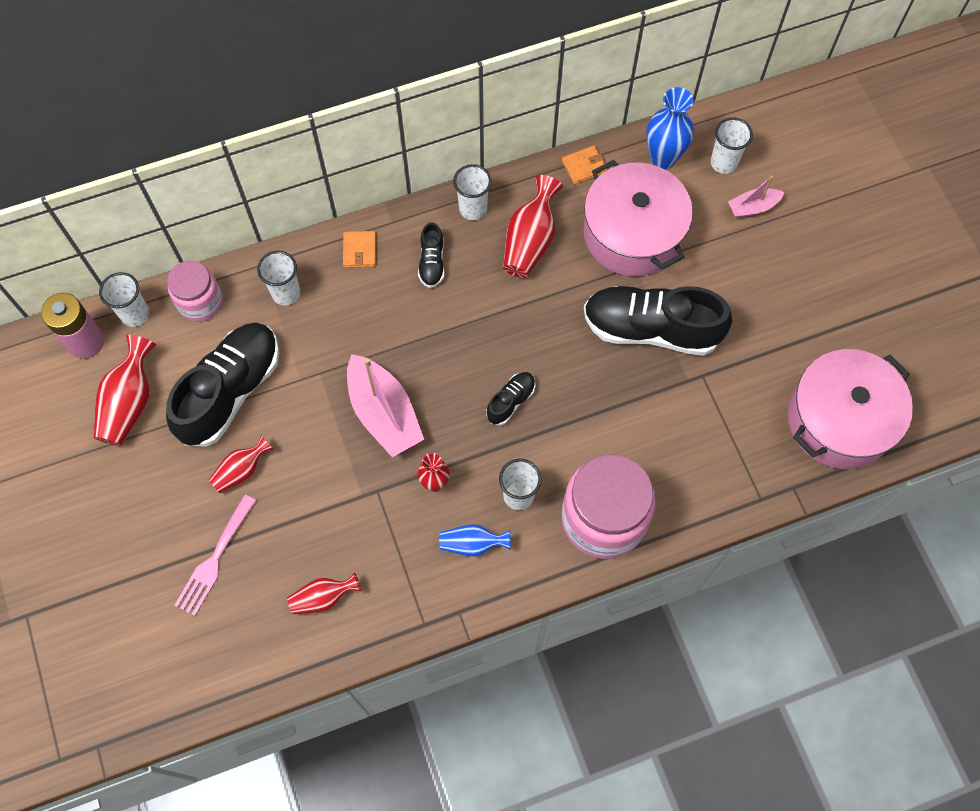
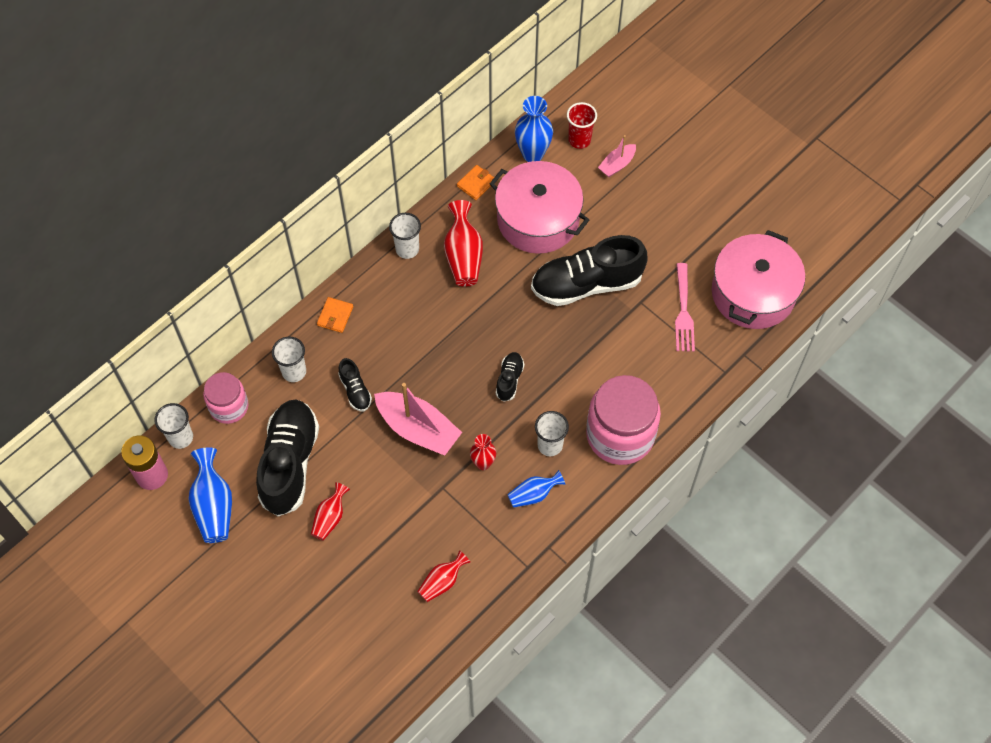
camera: 25 degrees left, 5 degrees down
red vase [93,335,157,446] -> blue vase [188,447,232,543]
pink fork [175,494,257,616] -> pink fork moved to [675,263,695,352]
orange wallet [343,231,376,268] -> orange wallet turned 45 degrees clockwise [317,297,353,333]
black shoe [418,222,445,288] -> black shoe moved to [338,358,372,411]
white cup [710,117,753,174] -> red cup [567,102,597,149]

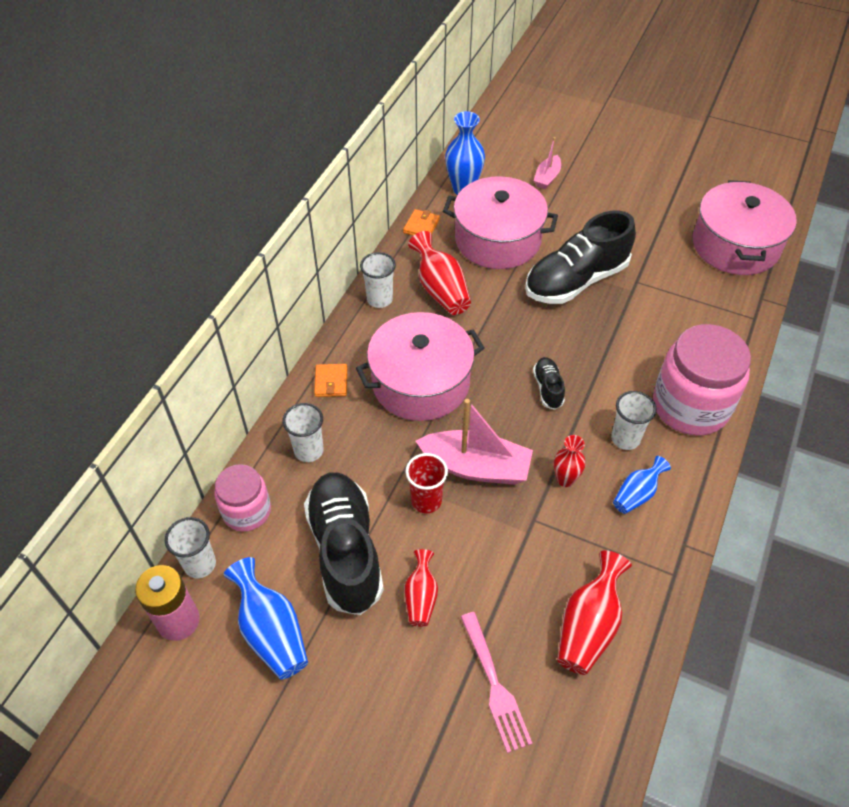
camera: 20 degrees left, 10 degrees down
black shoe [338,358,372,411] -> none
red vase [417,550,471,602] -> red vase [557,550,632,675], size x1.61
red cup [567,102,597,149] -> red cup moved to [406,453,448,513]
pink fork [675,263,695,352] -> pink fork moved to [461,612,533,753]
none -> pink pot [356,312,484,421]

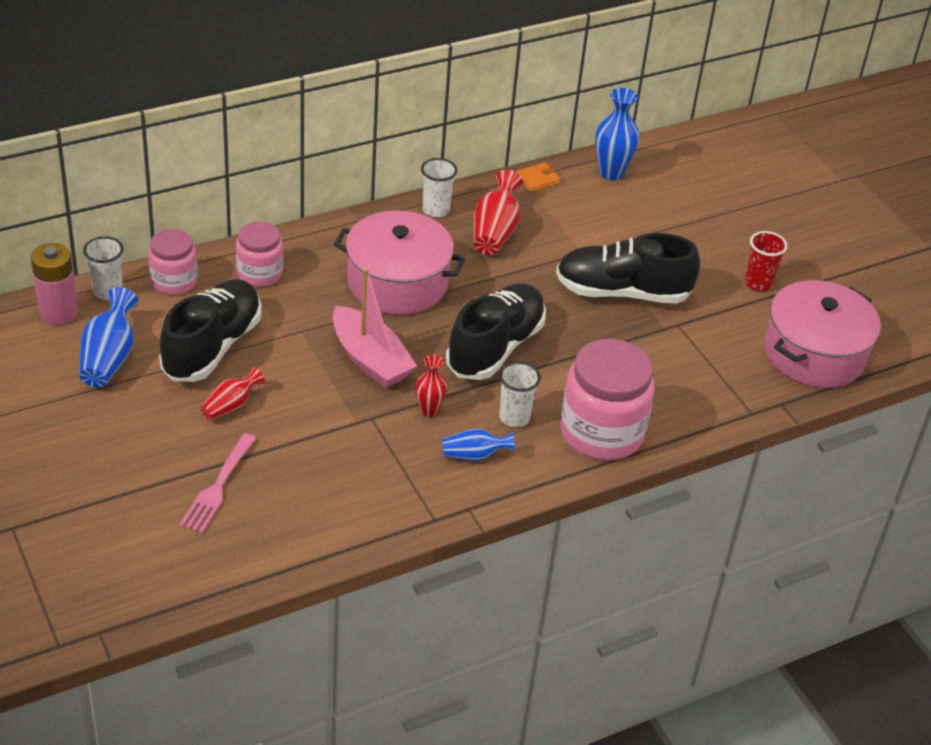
camera: 35 degrees right, 10 degrees down
white cup [282,403,323,462] -> pink jar [236,221,283,286]
orange wallet [314,364,347,397] -> none
red cup [406,453,448,513] -> red cup moved to [745,231,788,292]
pink pot [443,176,558,269] -> none
black shoe [533,357,565,410] -> black shoe [446,283,546,380], size x2.20
pink boat [534,137,561,189] -> none
red vase [557,550,632,675] -> none

